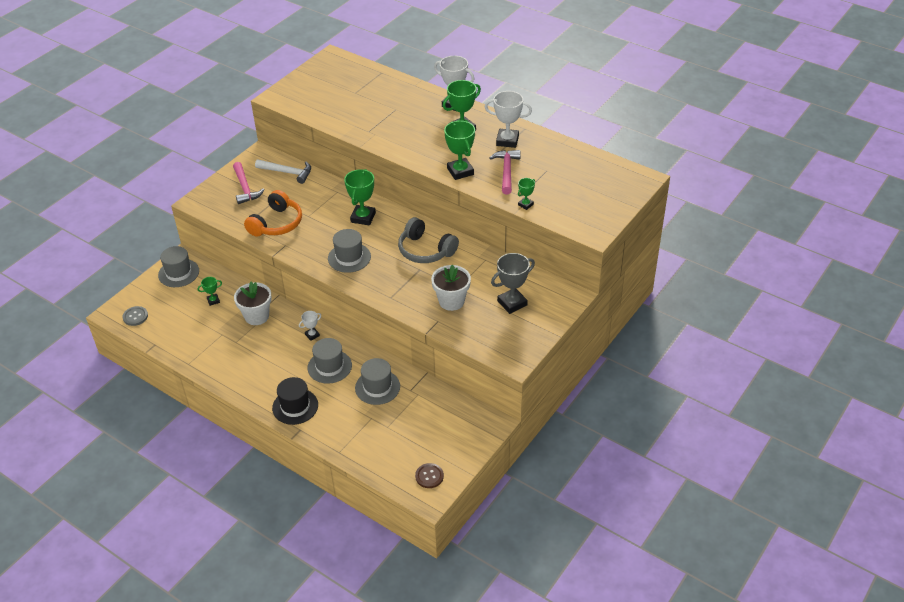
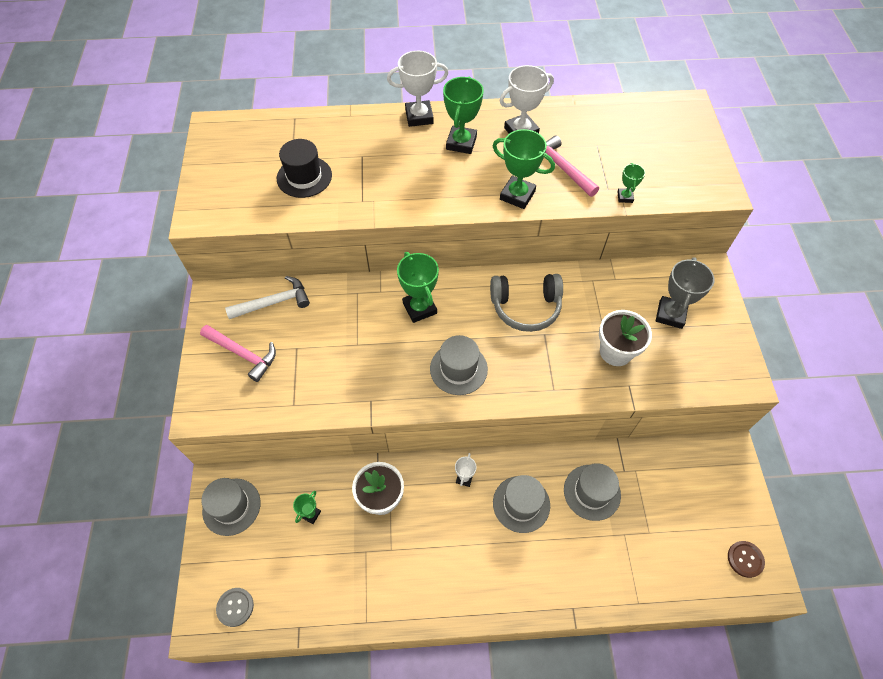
camera: 40 degrees left, 15 degrees up
orange headphones [244,190,302,237] -> none
black hat [272,377,318,425] -> black hat moved to [277,139,332,198]

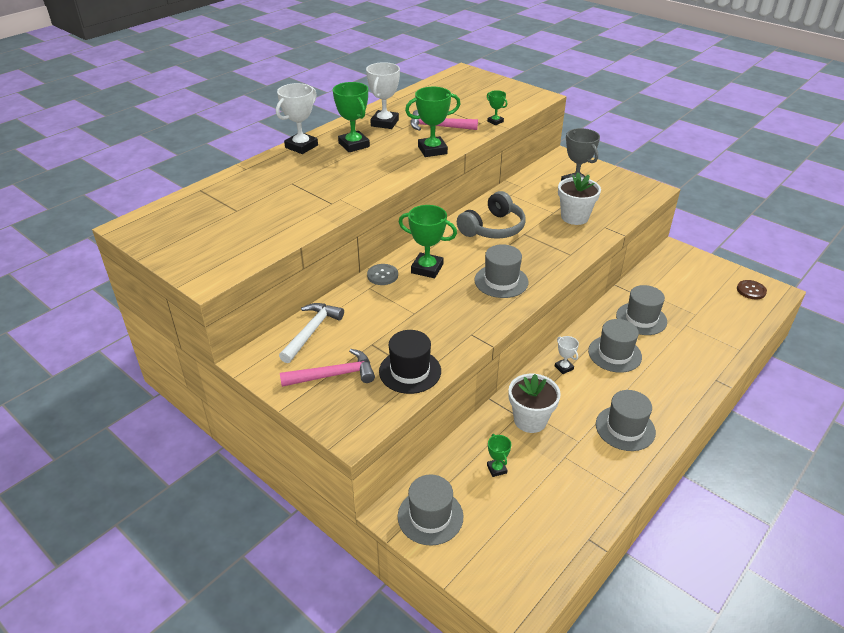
camera: 45 degrees left, 20 degrees down
grey button [216,588,254,627] -> grey button moved to [367,264,398,285]
black hat [277,139,332,198] -> black hat moved to [379,330,441,394]
none -> grey hat [596,390,656,451]

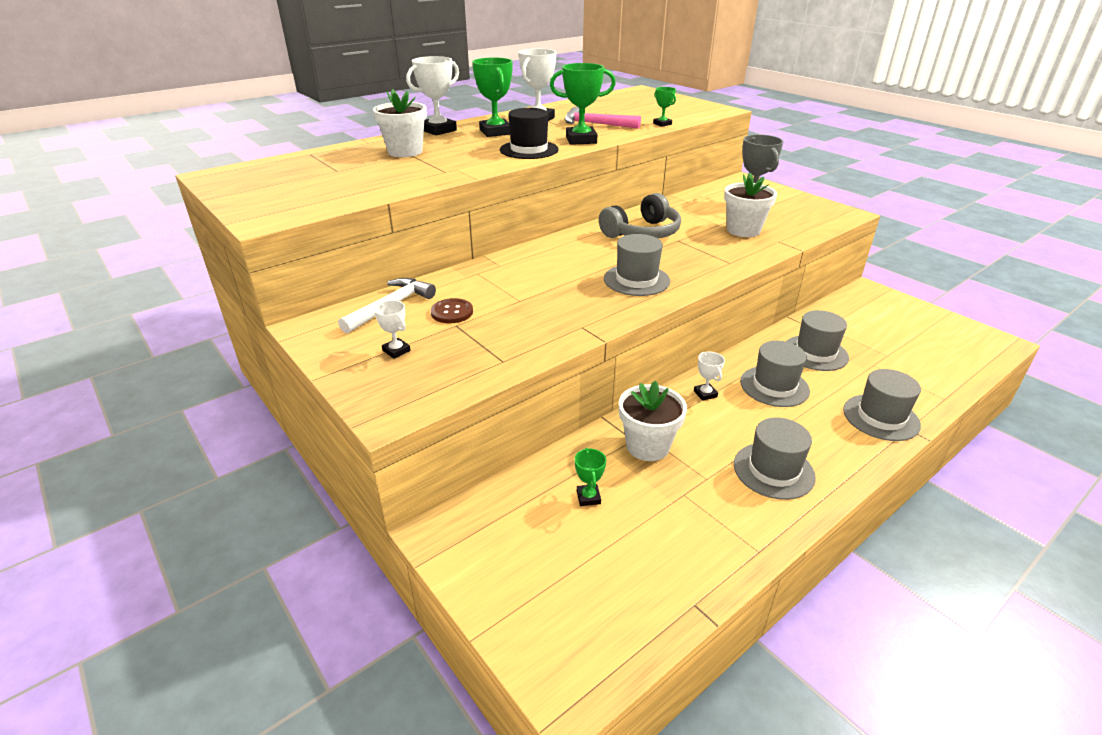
camera: 10 degrees right, 5 degrees down
pink hammer [280,349,375,387] -> white trophy [374,300,411,359]
grey button [367,264,398,285] -> none
black hat [379,330,441,394] -> black hat moved to [500,108,559,159]
grey hat [398,474,463,546] -> grey hat moved to [843,369,921,441]
green trophy [399,205,457,278] -> none
brown button [737,280,767,299] -> brown button moved to [431,298,473,323]
none -> white flower pot [373,89,427,157]

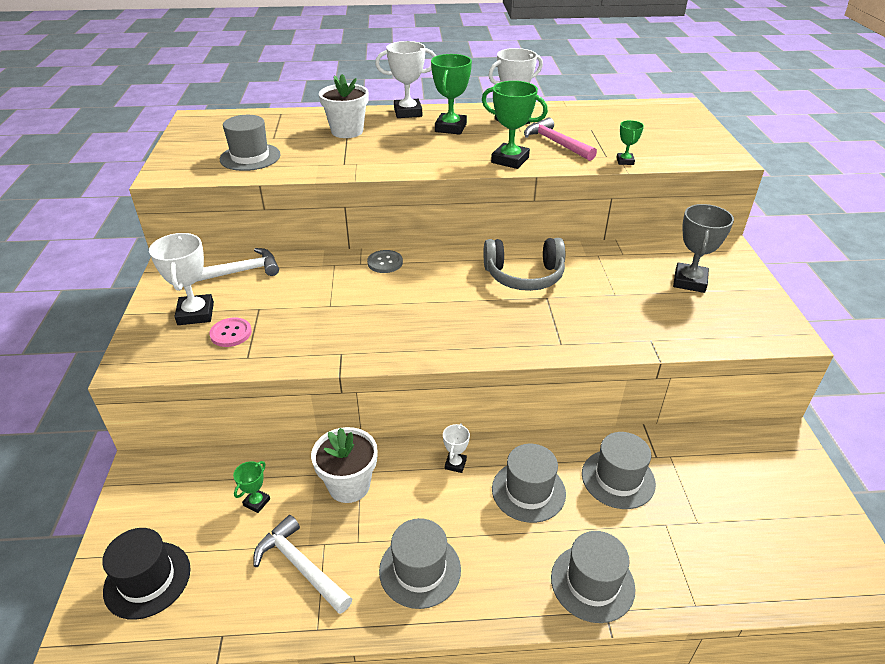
camera: 35 degrees right, 5 degrees up
white trophy [374,300,411,359] -> white trophy [149,233,214,325], size x1.90
brown button [431,298,473,323] -> none
black hat [500,108,559,159] -> black hat moved to [102,528,190,620]
grey hat [604,234,670,296] -> grey hat moved to [220,115,281,171]
white flower pot [724,173,777,237] -> none
none -> pink button [209,318,252,347]
none -> white hammer [254,515,352,614]
none -> grey button [367,250,403,273]

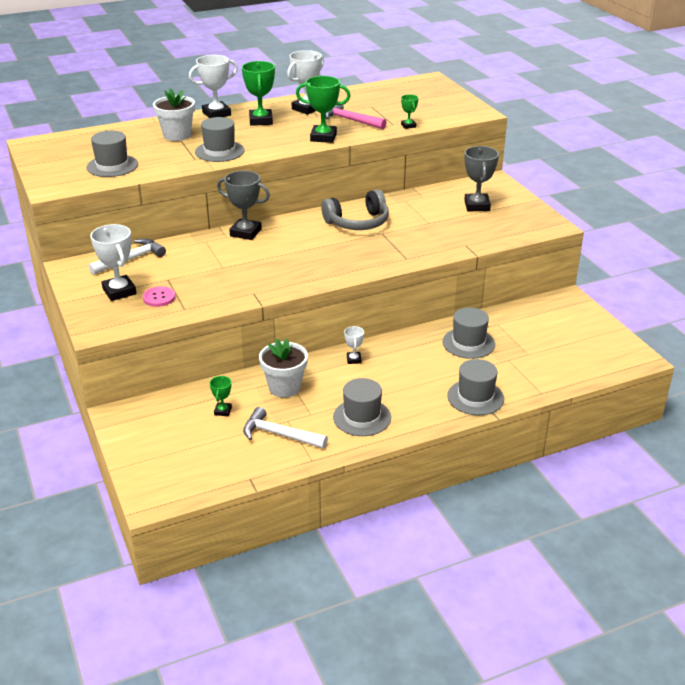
camera: 20 degrees left, 5 degrees down
black hat [102,528,190,620] -> none
grey button [367,250,403,273] -> grey trophy [217,171,270,240]
grey hat [492,444,566,523] -> grey hat moved to [195,117,245,162]

